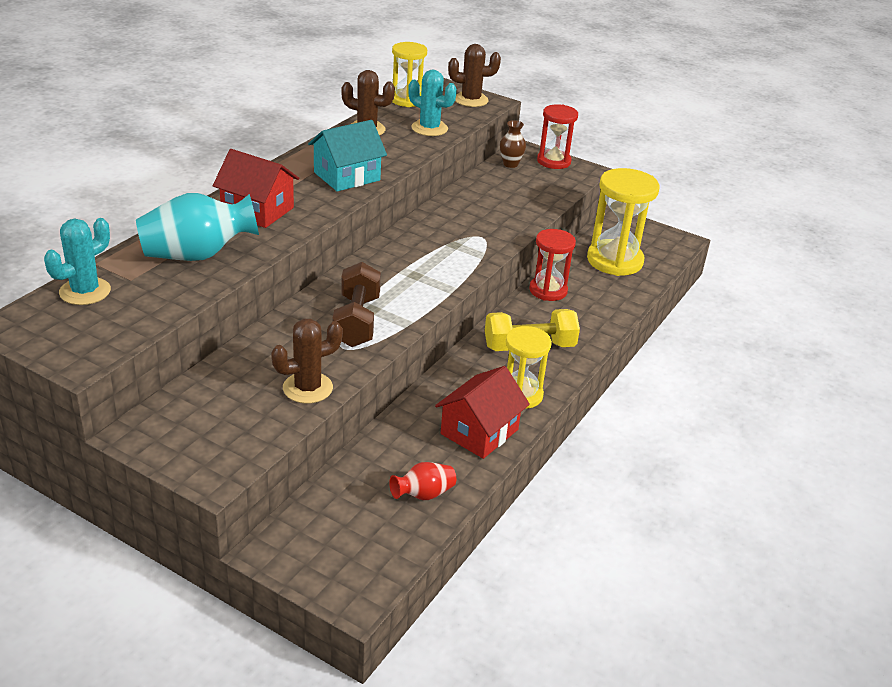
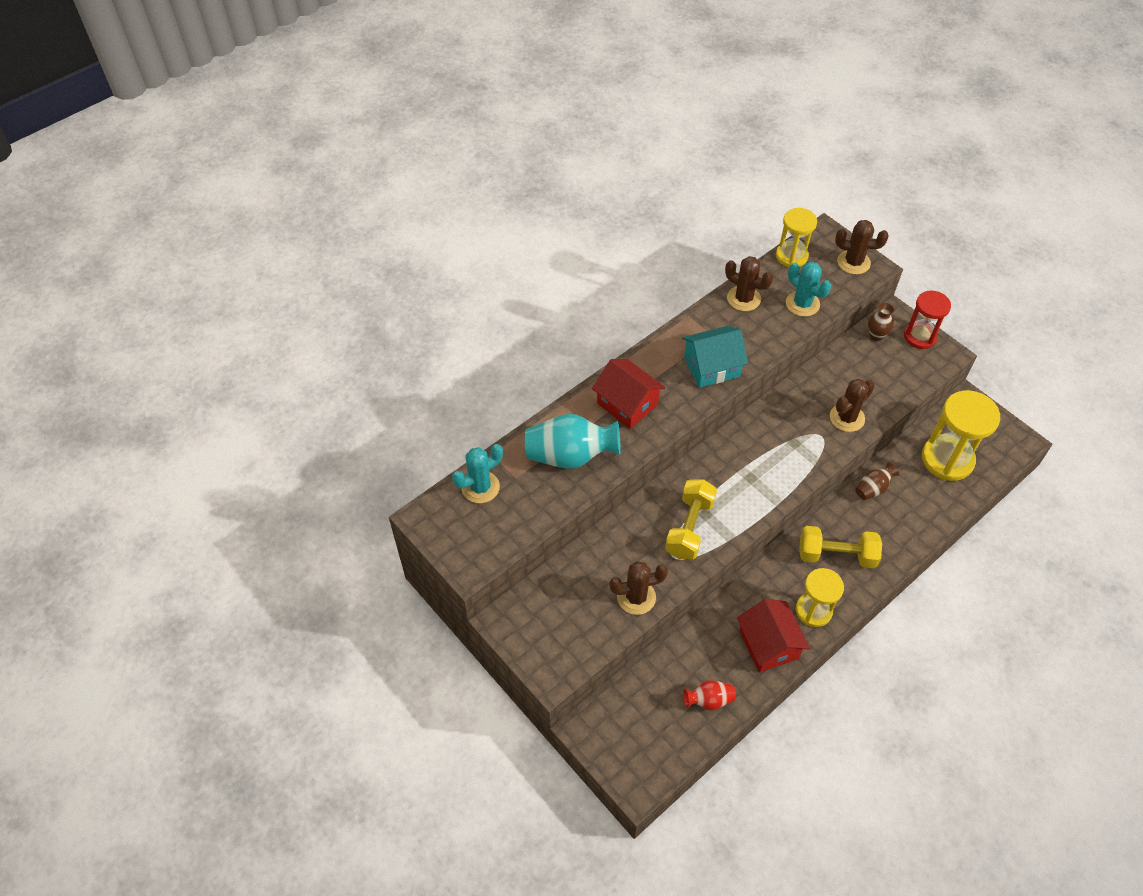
camera: 20 degrees right, 20 degrees up
brown dumbbell [332,262,381,347] -> yellow dumbbell [665,479,717,559]
red house [435,366,530,459] -> red house turned 75 degrees counterclockwise [737,599,810,672]
red hourglass [529,229,576,301] -> brown vase [855,462,899,500]
none -> brown cactus [830,379,875,432]

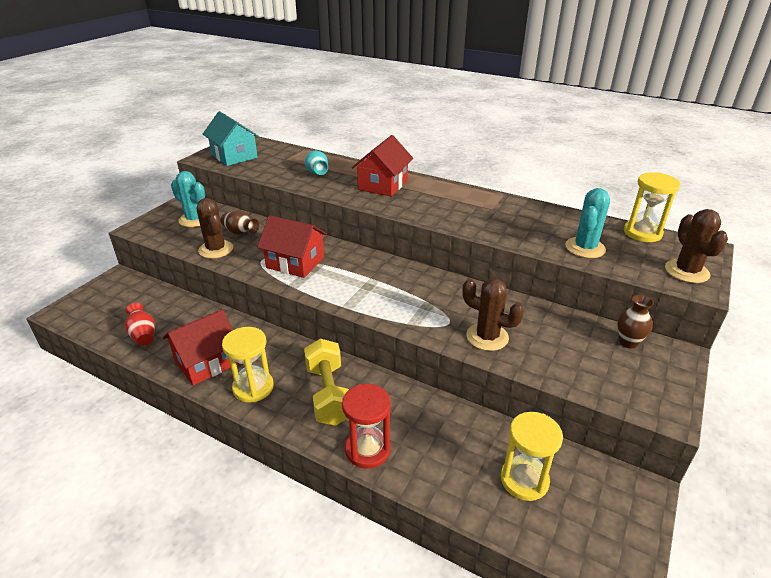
camera: 70 degrees right, 20 degrees down
turquoise cactus [452,444,503,503] -> turquoise cactus moved to [171,171,205,227]
turquoise vase [525,414,620,469] -> turquoise vase [305,151,328,175], size x0.52
yellow dumbbell [665,479,717,559] -> red house [257,215,327,278]
turquoise house [682,326,748,388] -> turquoise house moved to [203,111,260,166]
brown cactus [725,256,773,311] -> none
brown vase [855,462,899,500] -> brown vase moved to [220,210,259,235]
red hourglass [904,291,951,349] -> red hourglass moved to [342,384,391,469]
yellow hourglass [922,390,1000,481] -> yellow hourglass [501,412,563,501], size x0.65

